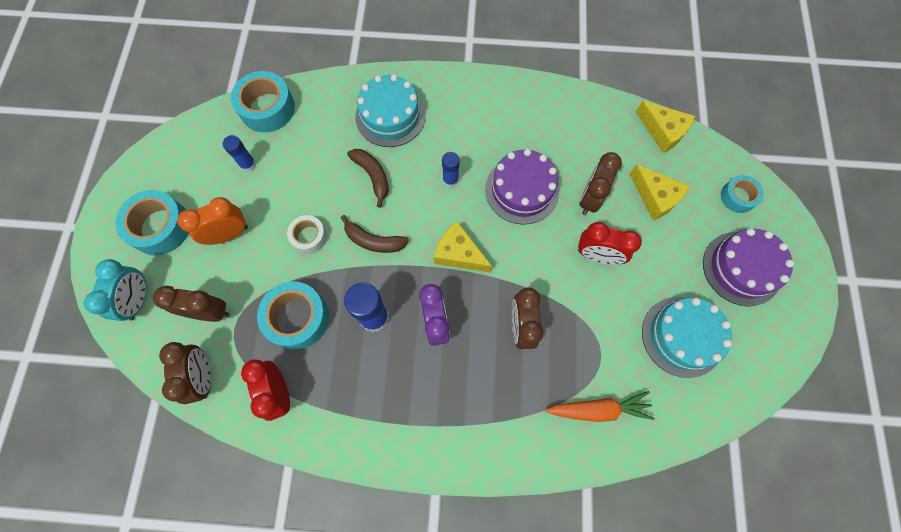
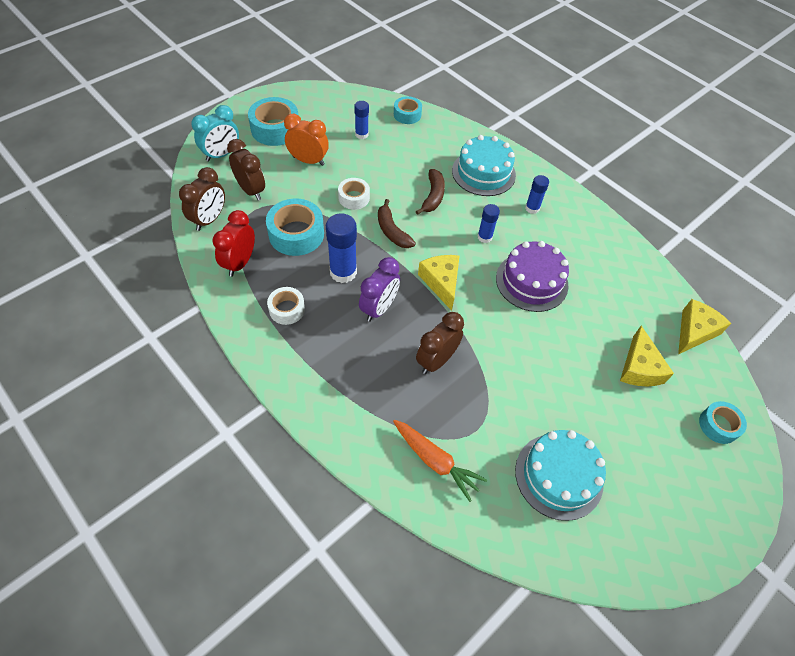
camera: 40 degrees right, 15 degrees down
turquoise tape [231,71,295,132] -> turquoise tape [394,96,422,124], size x0.60
red clock [578,222,642,265] -> none
brown clock [579,152,622,215] -> none
yellow cheese [636,101,695,153] -> yellow cheese turned 135 degrees counterclockwise [678,299,731,354]
purple cake [703,228,794,306] -> none
none -> white tape [267,287,305,325]
none -> blue glue stick [525,175,549,214]

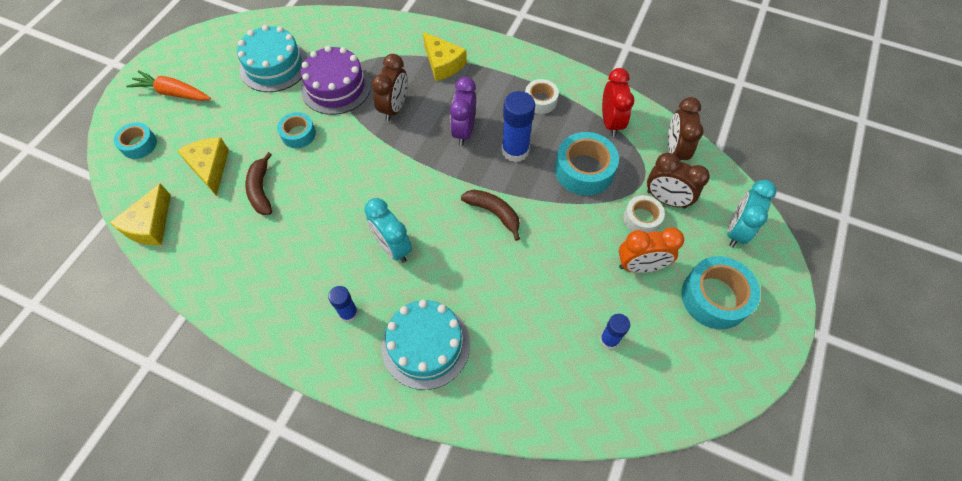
camera: 160 degrees right, 5 degrees up
white tape [338,178,370,210] -> white tape moved to [624,195,665,233]
orange carrot [393,420,487,502] -> orange carrot moved to [126,70,211,101]
turquoise tape [394,96,422,124] -> turquoise tape moved to [277,112,316,148]
brown banana [416,169,445,215] -> brown banana moved to [245,152,272,215]
yellow cheese [418,255,459,311] -> yellow cheese moved to [423,32,467,81]
blue glue stick [478,204,500,243] -> turquoise clock [364,198,412,263]
purple cake [496,241,569,312] -> purple cake moved to [301,46,371,115]

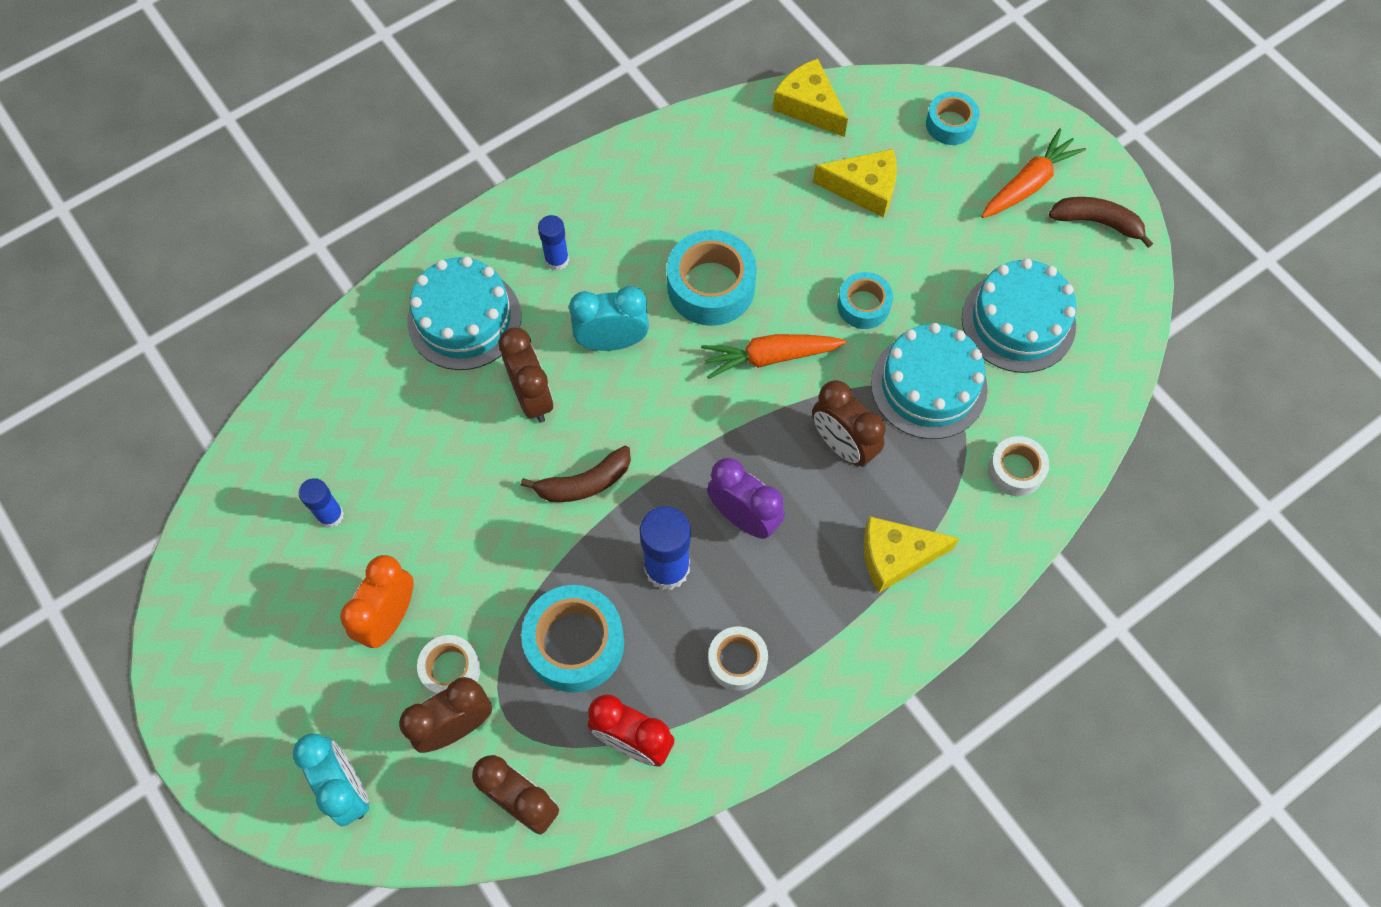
camera: 120 degrees right, 5 degrees up
brown banana [245,152,272,215] -> brown banana moved to [1049,197,1153,248]
purple cake [301,46,371,115] -> turquoise cake [871,323,988,439]
turquoise tape [681,256,760,329] -> turquoise tape moved to [667,230,757,326]
none -> brown clock [498,328,554,423]
none -> orange carrot [701,334,846,379]
none -> white tape [988,436,1049,496]

